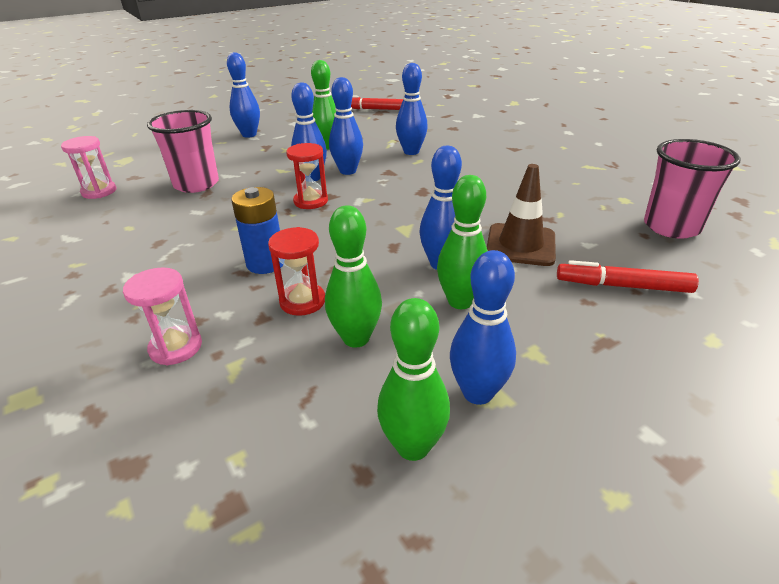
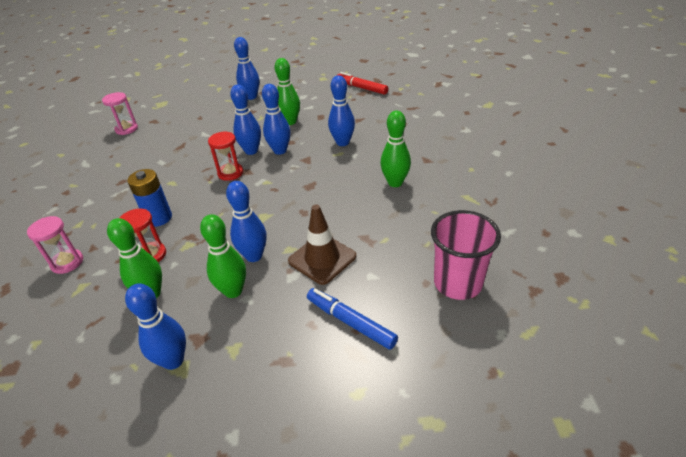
camera: 30 degrees right, 5 degrees up
pink cup [147,110,219,193] -> none
green bowling pin [377,298,450,461] -> green bowling pin moved to [380,111,411,187]
red marker [557,260,699,293] -> blue marker [307,288,398,350]

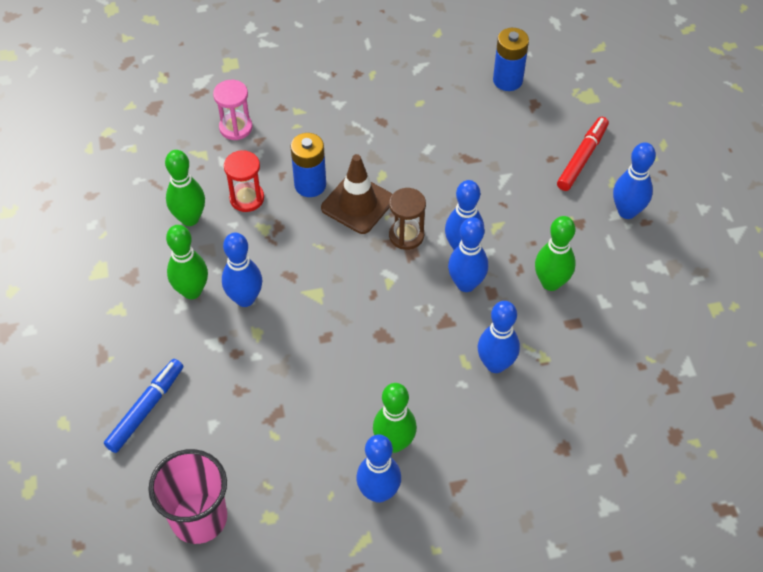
camera: 80 degrees right, 15 degrees up
pink hourglass [102,92,138,135] -> blue battery [493,28,529,91]
blue bowling pin [125,283,186,370] -> blue bowling pin moved to [356,435,401,503]
red hourglass [208,131,243,181] -> brown hourglass [389,188,426,250]
brown traffic cone [288,205,356,285] -> brown traffic cone moved to [321,154,392,234]
red marker [338,72,388,95] -> red marker moved to [557,117,609,191]

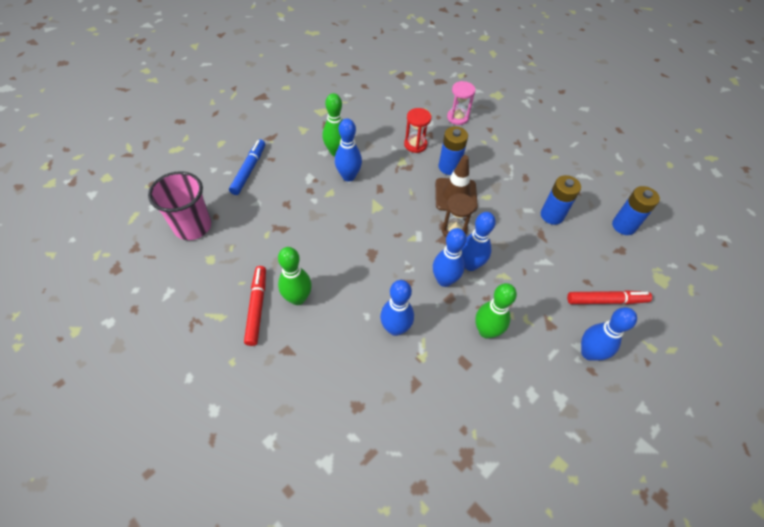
camera: 55 degrees right, 0 degrees up
blue marker [104,359,183,453] -> blue marker turned 75 degrees counterclockwise [229,139,265,195]
green bowling pin [165,150,205,226] -> none
blue bowling pin [356,435,401,503] -> red marker [244,266,266,346]
none -> blue battery [541,175,581,225]

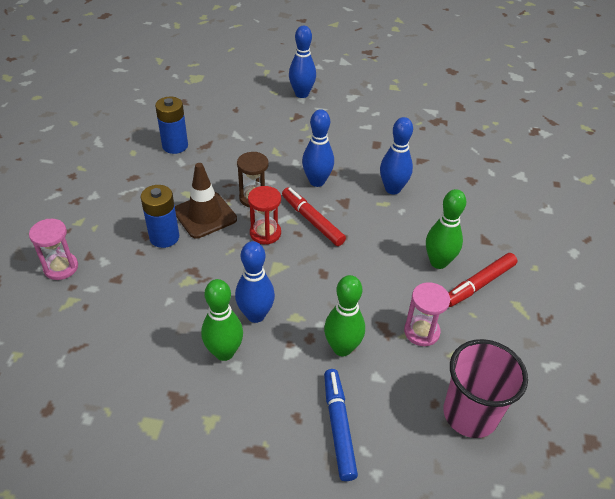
camera: 125 degrees left, 10 degrees down
blue marker [229,139,265,195] -> blue marker turned 105 degrees clockwise [324,369,358,481]
red hourglass [404,108,431,153] -> red hourglass moved to [248,186,281,245]
blue bowling pin [462,212,496,271] -> none
green bowling pin [475,283,517,339] -> green bowling pin moved to [324,275,365,356]
red marker [567,290,652,304] -> red marker moved to [282,187,346,246]
blue battery [612,186,660,235] -> none
none -> pink hourglass [404,282,450,346]

